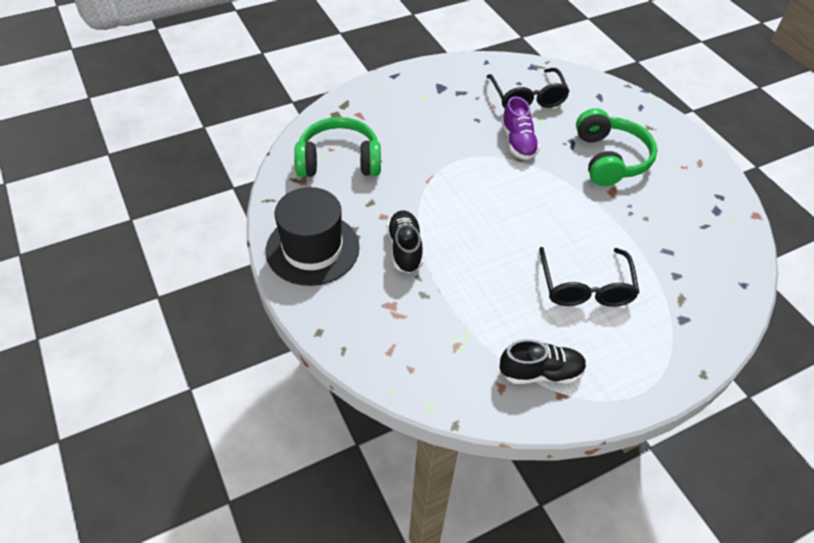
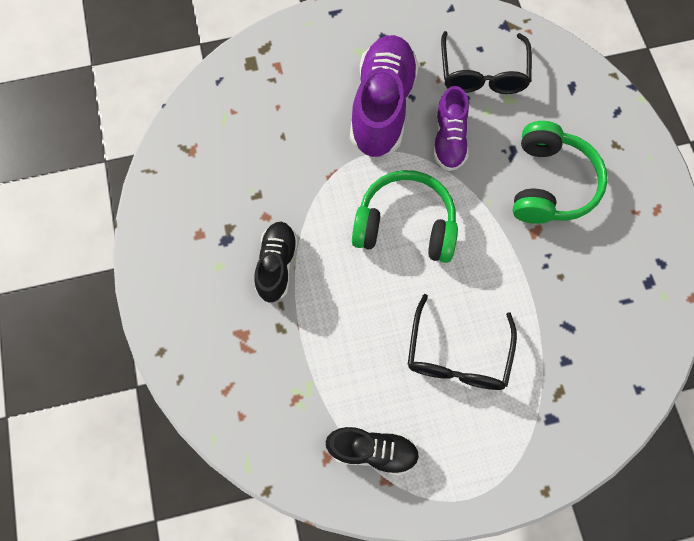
camera: 15 degrees right, 20 degrees up
black hat [266,187,359,286] -> none
green headphones [294,117,381,177] -> green headphones moved to [352,170,458,263]
none -> purple shoe [350,35,419,158]

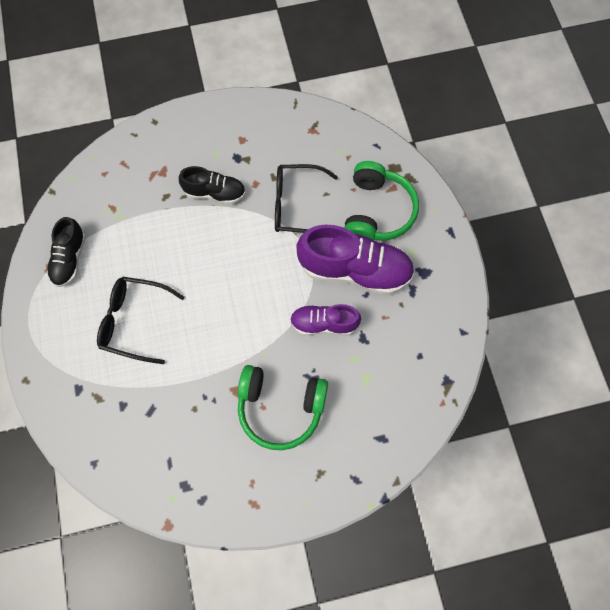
camera: 90 degrees right, 0 degrees up
green headphones [352,170,458,263] -> green headphones moved to [344,161,419,241]
black glasses [441,31,532,94] -> black glasses moved to [275,164,338,233]

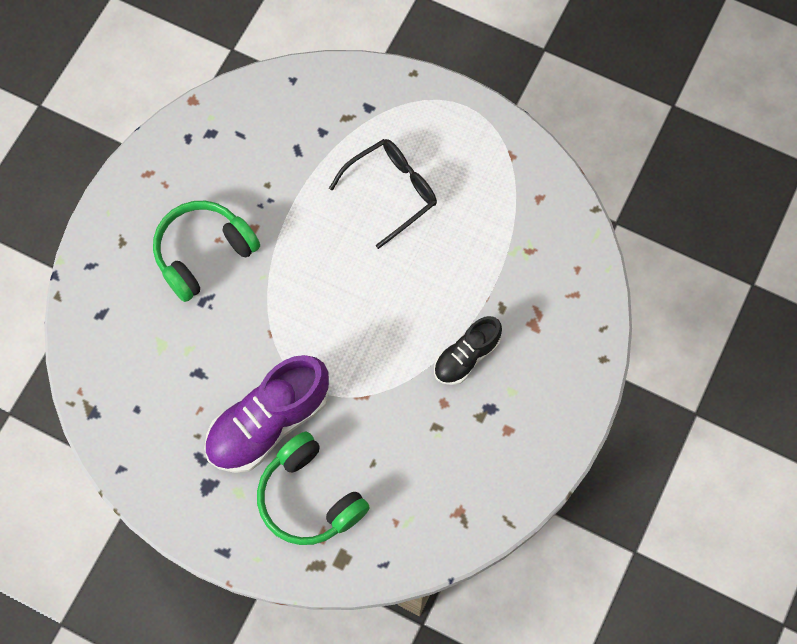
camera: 130 degrees right, 0 degrees up
black shoe [47,217,86,287] -> none
black glasses [275,164,338,233] -> none
purple shoe [290,304,361,335] -> none

